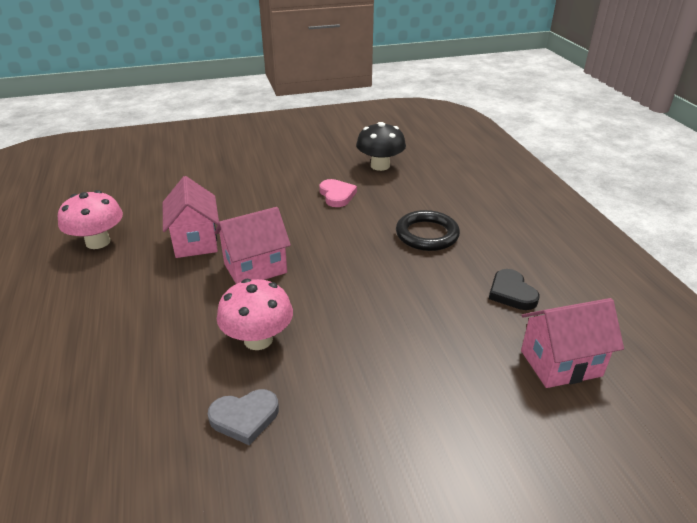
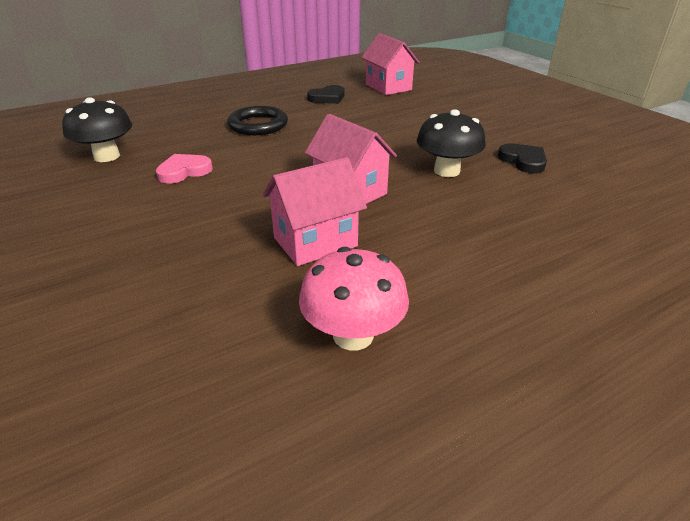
camera: 105 degrees left, 0 degrees up
grey heart [208,389,279,445] -> black heart [498,143,547,173]
pink mushroom [217,279,293,350] -> black mushroom [417,109,486,177]

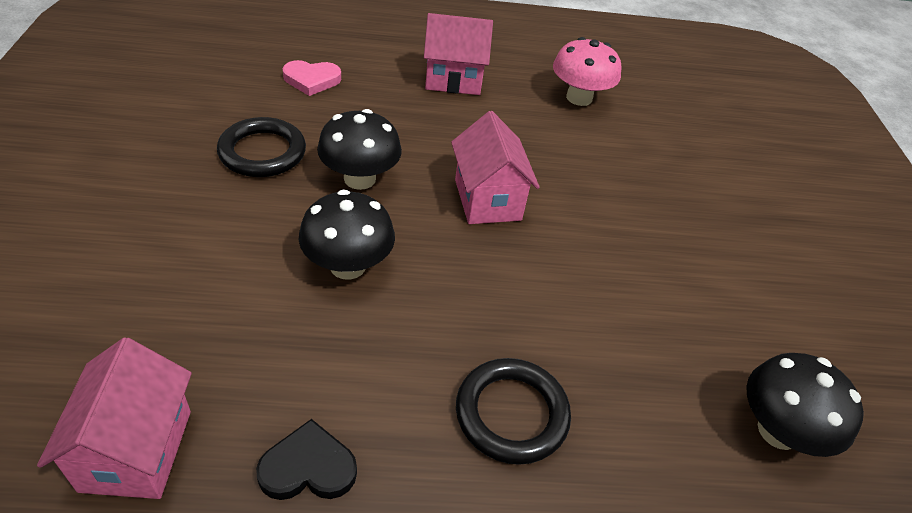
camera: 155 degrees left, 10 degrees up
pink heart [156,154,213,184] -> pink heart moved to [283,60,341,96]
pink house [263,157,367,266] -> pink house moved to [424,13,493,95]
black heart [498,143,547,173] -> black ring [217,117,306,177]
none -> black mushroom [299,190,395,280]

